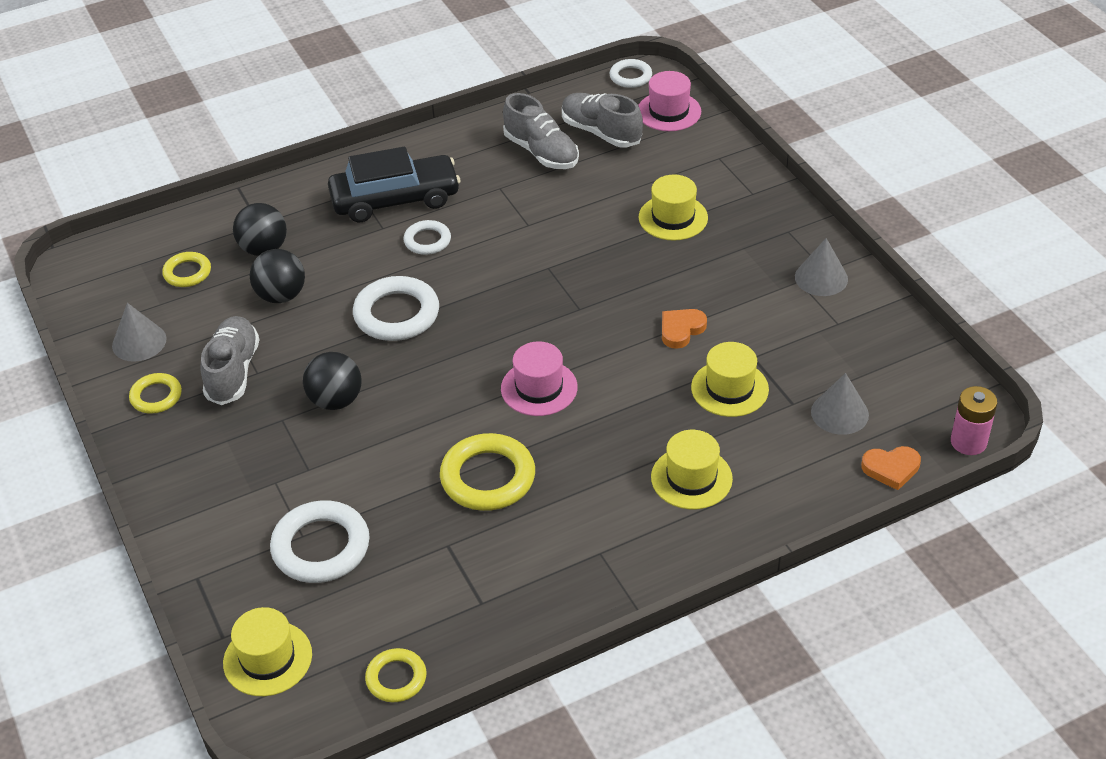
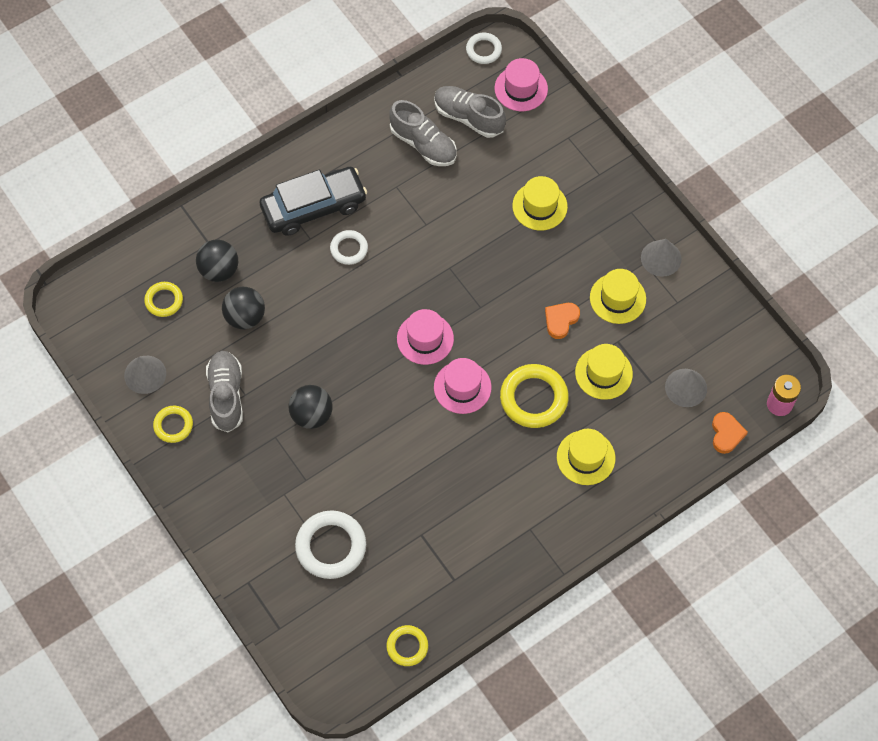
camera: 10 degrees left, 20 degrees up
yellow hat [223,607,312,696] -> yellow hat moved to [590,269,646,324]
white ring [353,276,439,341] -> none
yellow ring [440,433,535,511] -> yellow ring moved to [500,364,569,428]
orange heart [861,446,921,490] -> orange heart turned 75 degrees counterclockwise [712,412,748,454]
none -> pink hat [397,309,454,365]

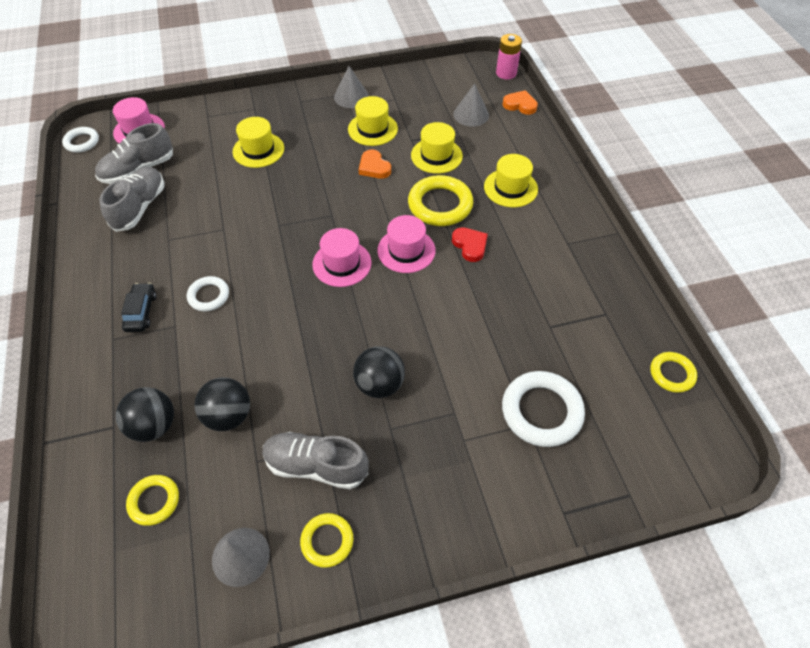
camera: 70 degrees left, 10 degrees down
black car [259,167,367,236] -> black car [121,283,156,332], size x0.48
grey shoe [389,100,457,166] -> grey shoe turned 45 degrees counterclockwise [99,167,164,232]
none -> red heart [452,227,488,262]

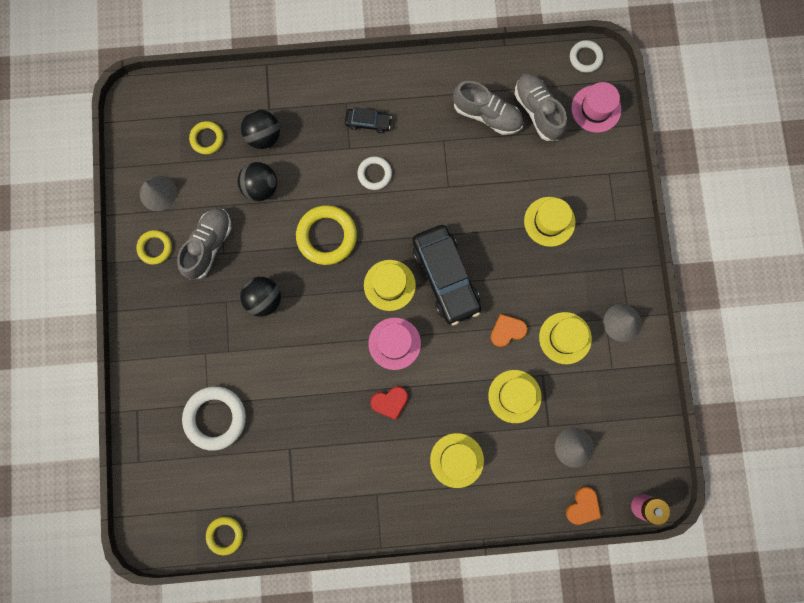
camera: 100 degrees right, 25 degrees up
pink hat [312,228,372,287] -> yellow hat [364,260,416,311]
yellow ring [408,175,473,226] -> yellow ring moved to [296,205,357,265]
none -> black car [413,225,481,325]

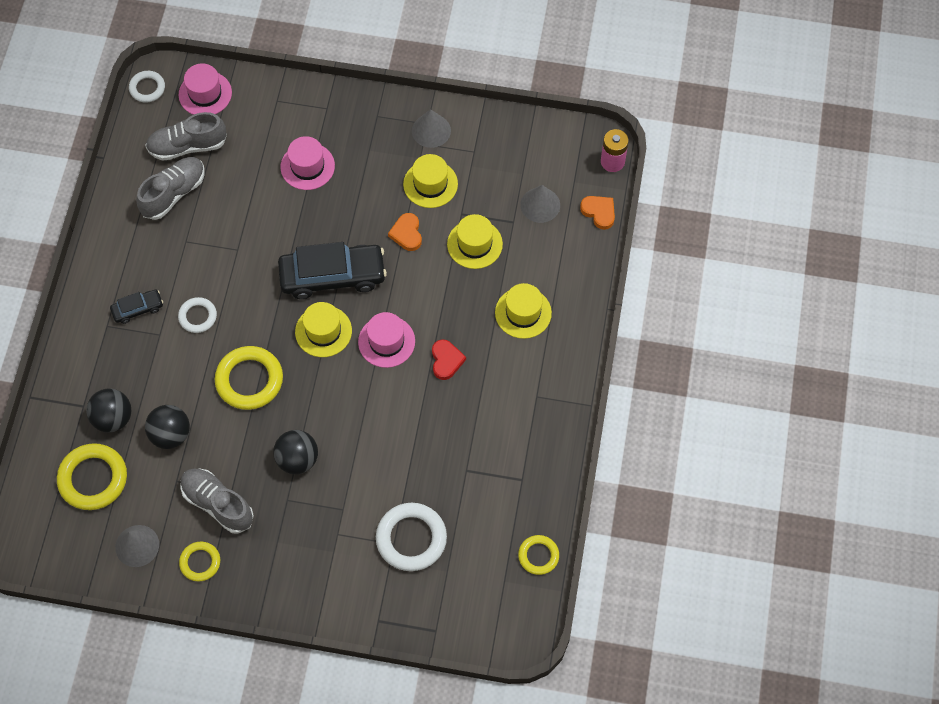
camera: 75 degrees left, 15 degrees down
yellow ring [189,121,224,154] -> yellow ring [57,443,127,510], size x1.73
black car [345,107,392,133] -> black car turned 45 degrees clockwise [110,290,163,324]
yellow hat [524,197,575,247] -> pink hat [281,136,335,190]

